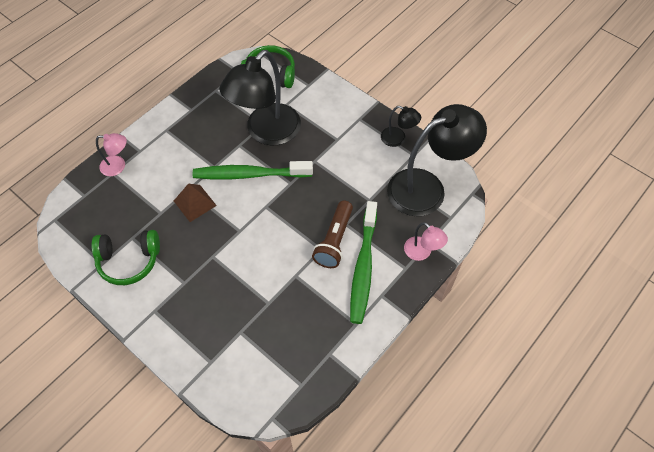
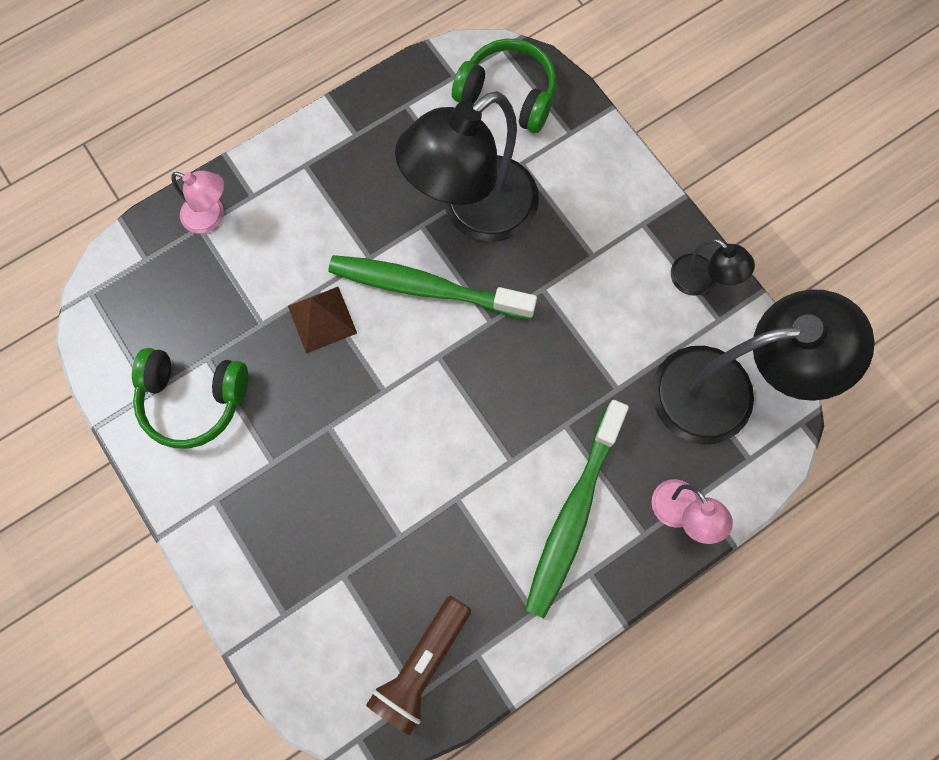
camera: 15 degrees right, 15 degrees up
brown flashlight [312,201,353,268] -> brown flashlight moved to [366,596,471,736]

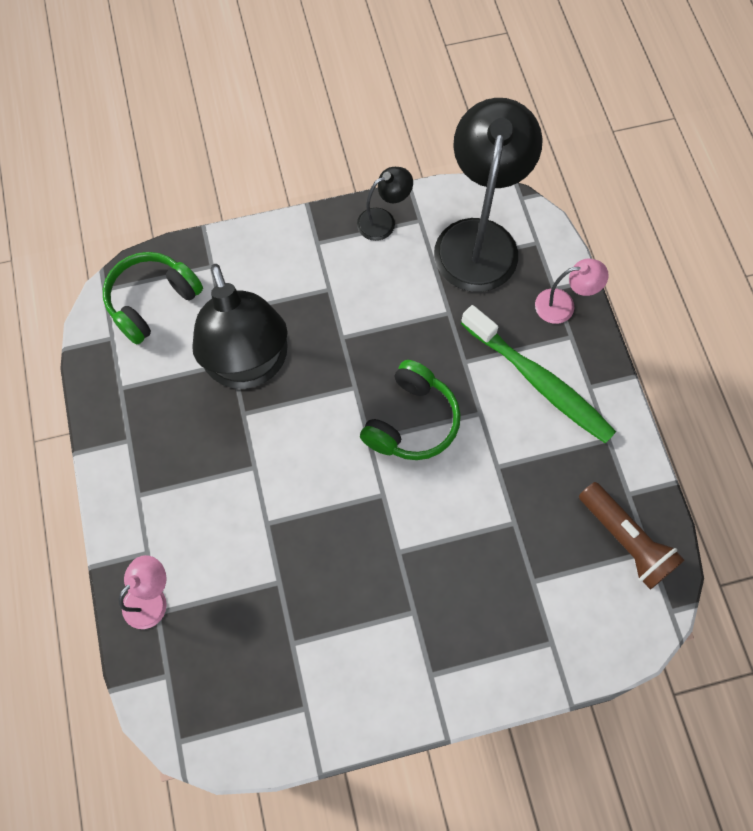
camera: 70 degrees left, 5 degrees down
green headphones [132,348,248,449] -> green headphones moved to [360,360,461,460]
brown pyramid [288,287,357,353] -> none
green toothbrush [328,255,537,320] -> none

